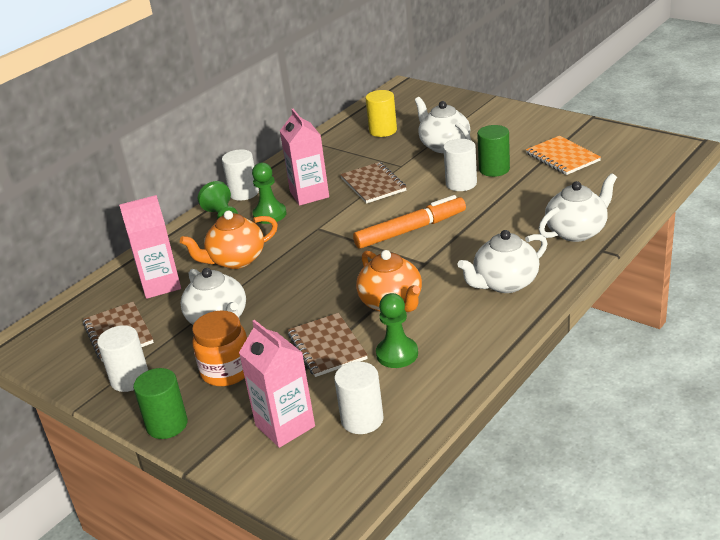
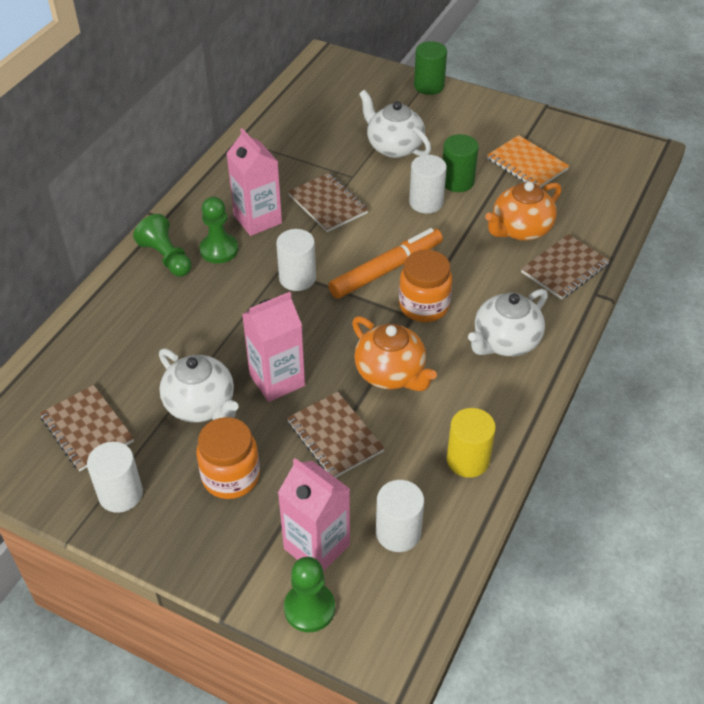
camera: 15 degrees left, 15 degrees up
pink carton [119,195,181,299] -> pink carton moved to [242,292,305,402]
green cylinder [133,368,188,439] -> green cylinder moved to [414,41,447,95]
orange teapot [180,211,278,269] -> orange teapot moved to [485,181,561,241]
white cylinder [222,149,259,201] -> white cylinder moved to [276,229,316,291]
yellow cylinder [366,90,397,137] -> yellow cylinder moved to [447,408,496,478]
green pawn [376,293,418,368] -> green pawn moved to [284,557,335,632]
white teapot [539,173,617,242] -> brown notebook [521,234,610,300]
none -> orange jar [399,250,452,322]

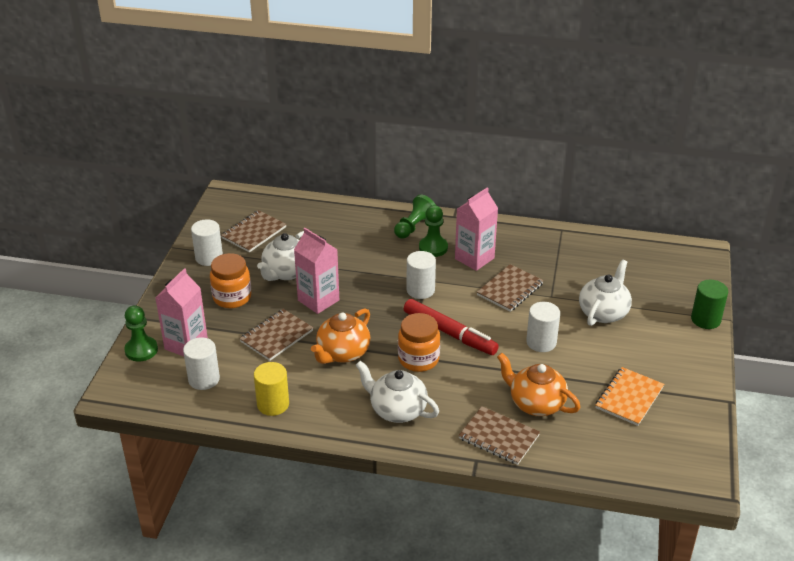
camera: 75 degrees right, 10 degrees down
orange marker [328,228,443,299] -> red marker [404,299,499,355]
green cylinder [443,134,479,192] -> none

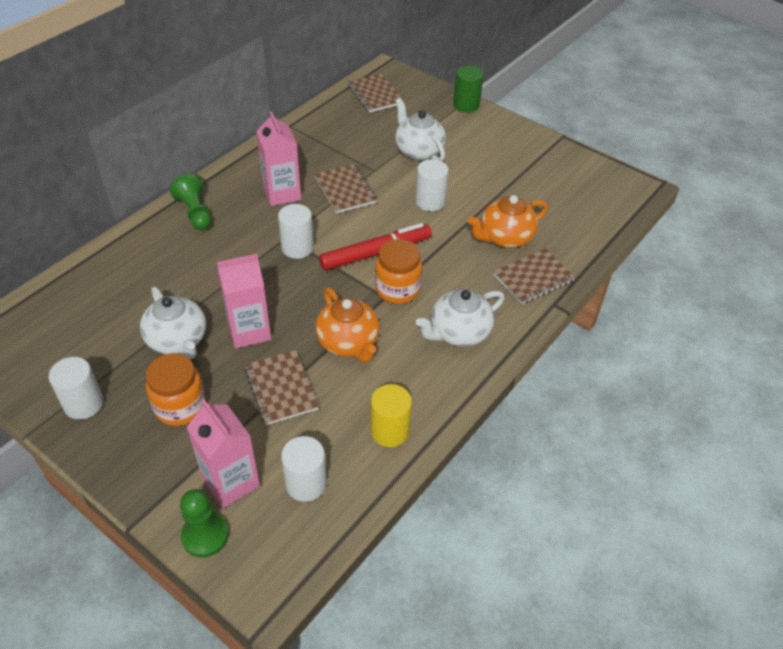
camera: 65 degrees left, 10 degrees up
brown notebook [221,210,287,252] -> brown notebook moved to [348,74,404,113]
green pawn [419,206,448,257] -> none
orange notebook [595,367,664,426] -> none

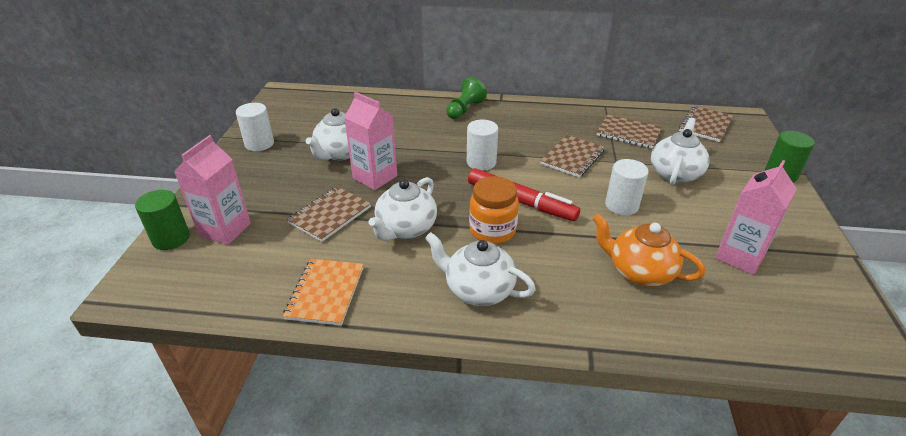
camera: 60 degrees right, 10 degrees down
orange jar [146,353,206,426] -> none
green pawn [180,489,229,558] -> green cylinder [135,190,190,250]
pink carton [256,111,301,206] -> pink carton moved to [715,160,797,275]
white cylinder [281,436,327,502] -> none
orange teapot [315,288,380,363] -> white teapot [369,177,437,241]
yellow cylinder [370,384,412,447] -> orange notebook [283,259,364,326]
brown notebook [493,248,575,304] -> brown notebook moved to [597,114,662,149]

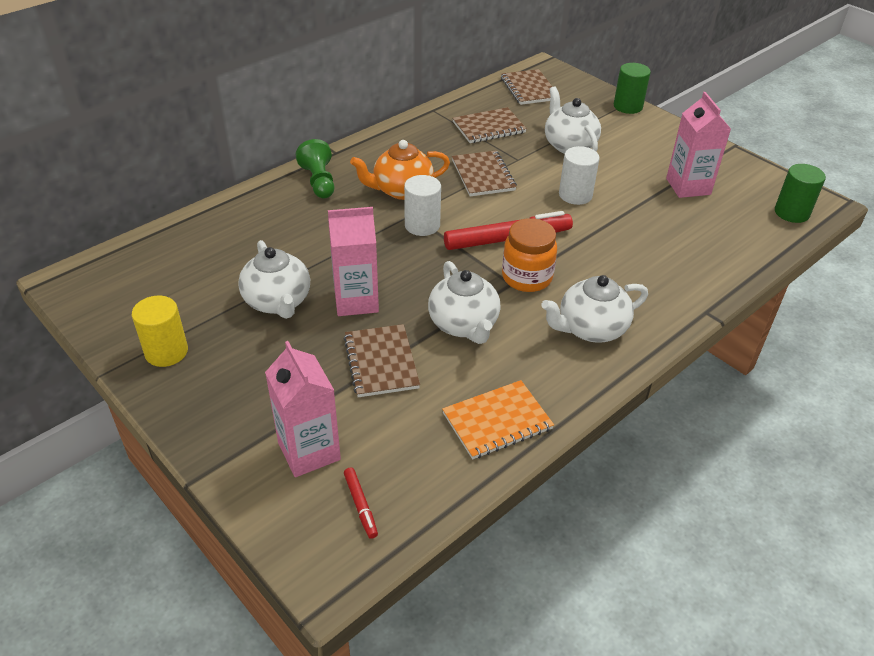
camera: 50 degrees left, 5 degrees up
green cylinder [135,190,190,250] -> green cylinder moved to [775,164,826,223]
white cylinder [236,103,274,151] -> yellow cylinder [132,296,188,367]
orange notebook [283,259,364,326] -> orange notebook turned 75 degrees counterclockwise [442,380,554,459]
orange teapot [592,214,705,287] -> orange teapot moved to [350,140,450,200]
none -> red marker [344,467,378,539]

